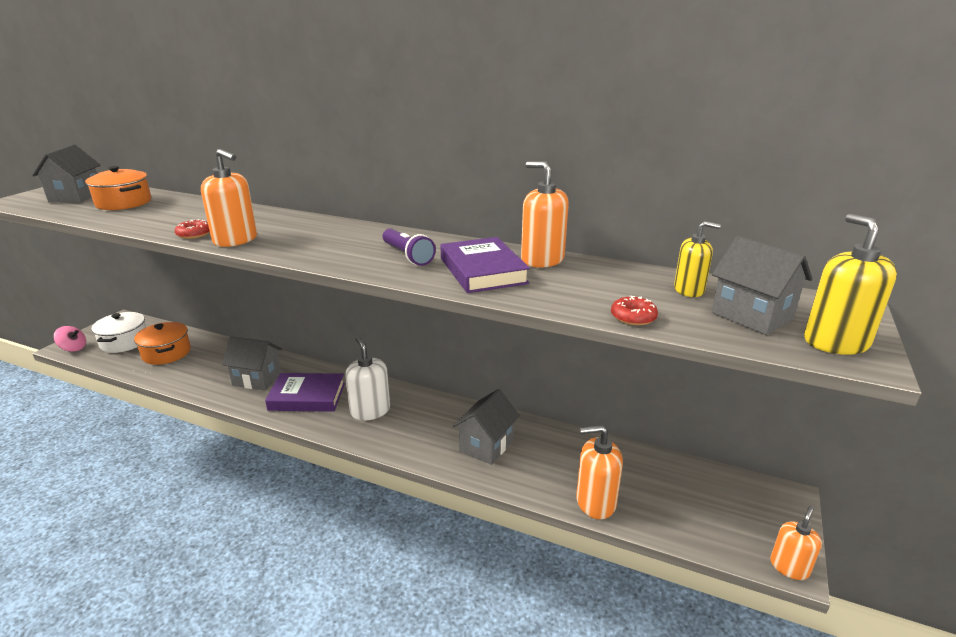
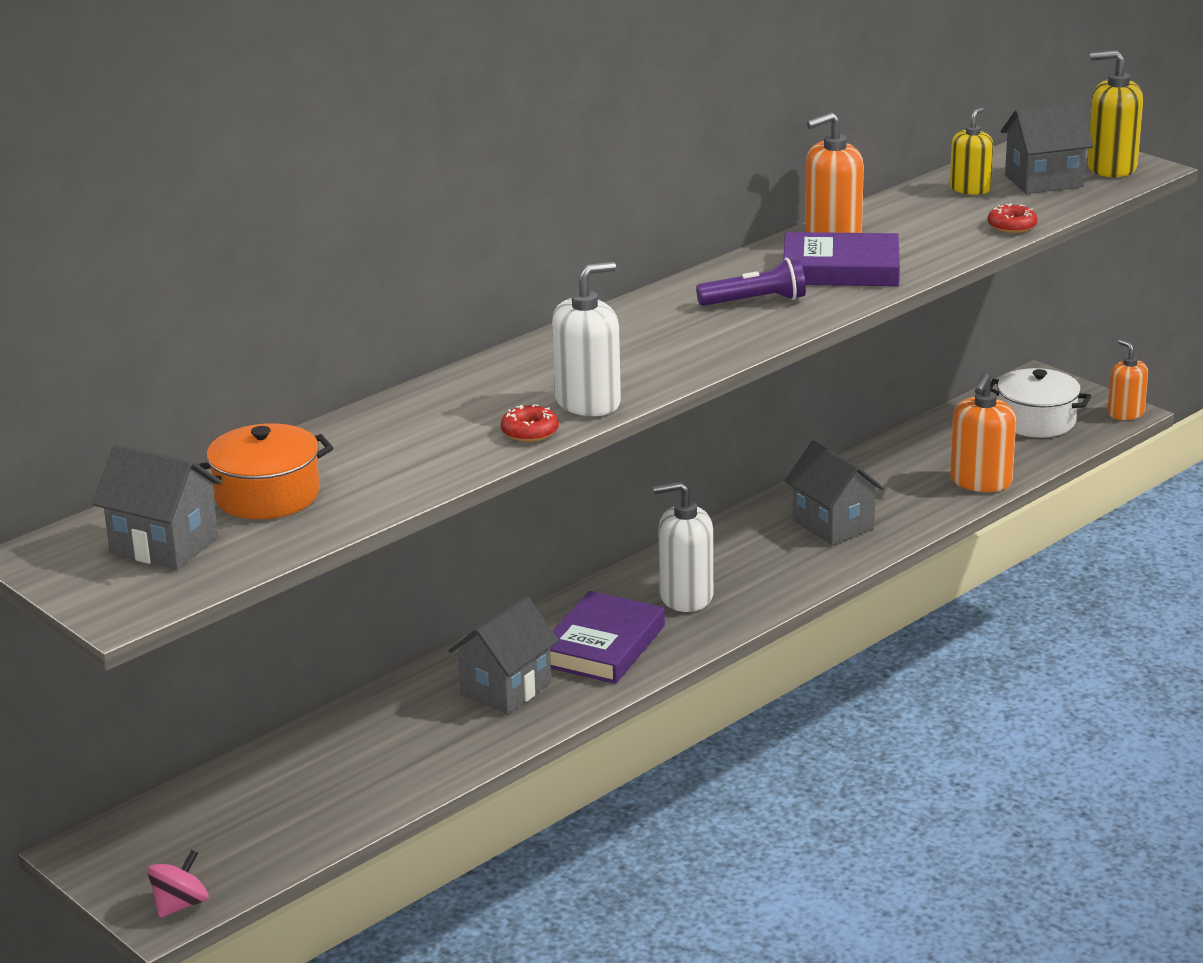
camera: 65 degrees left, 0 degrees up
white pot [92,312,146,353] -> white pot moved to [990,368,1091,438]
orange pot [134,322,191,365] -> none
orange soap dispenser [201,149,257,247] -> white soap dispenser [552,262,621,416]

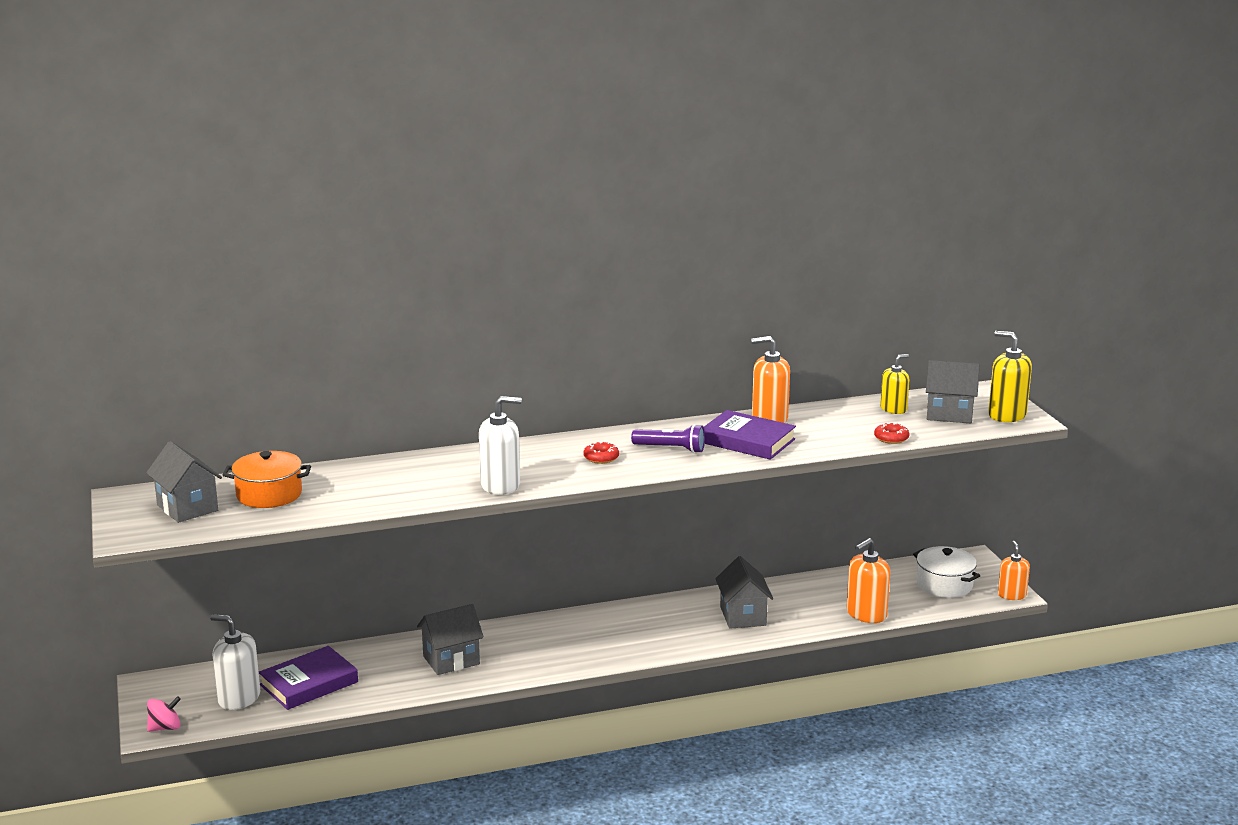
camera: 25 degrees right, 5 degrees down
red donut [501,404,559,442] -> red donut moved to [583,441,619,464]
purple book [550,591,665,684] -> purple book moved to [259,646,358,710]
white soap dispenser [653,481,713,612] -> white soap dispenser moved to [210,614,260,710]

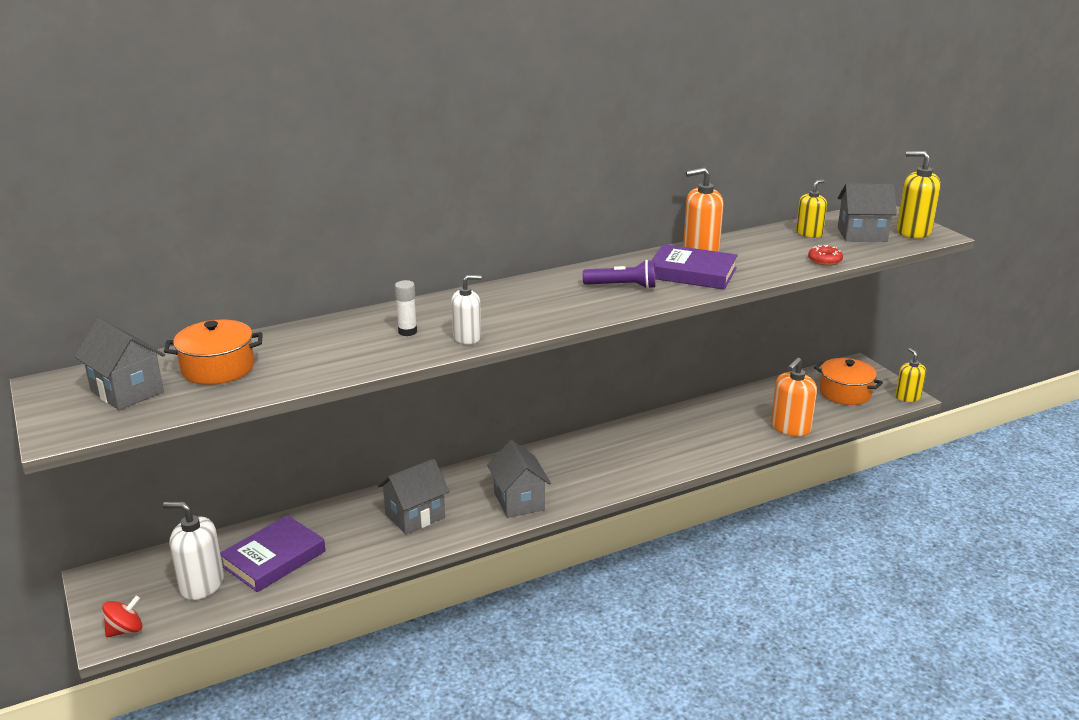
camera: 10 degrees left, 5 degrees up
pink spinning top [147,696,181,732] -> red spinning top [102,596,143,638]
white soap dispenser [479,396,522,495] -> white soap dispenser [451,275,482,344], size x0.66
red donut [583,441,619,464] -> none
grey house [715,556,773,629] -> grey house moved to [487,440,551,518]
white pot [913,546,980,598] -> orange pot [814,358,883,405]
orange soap dispenser [998,541,1030,600] -> yellow soap dispenser [895,348,926,402]
none -> white glue stick [395,280,417,336]

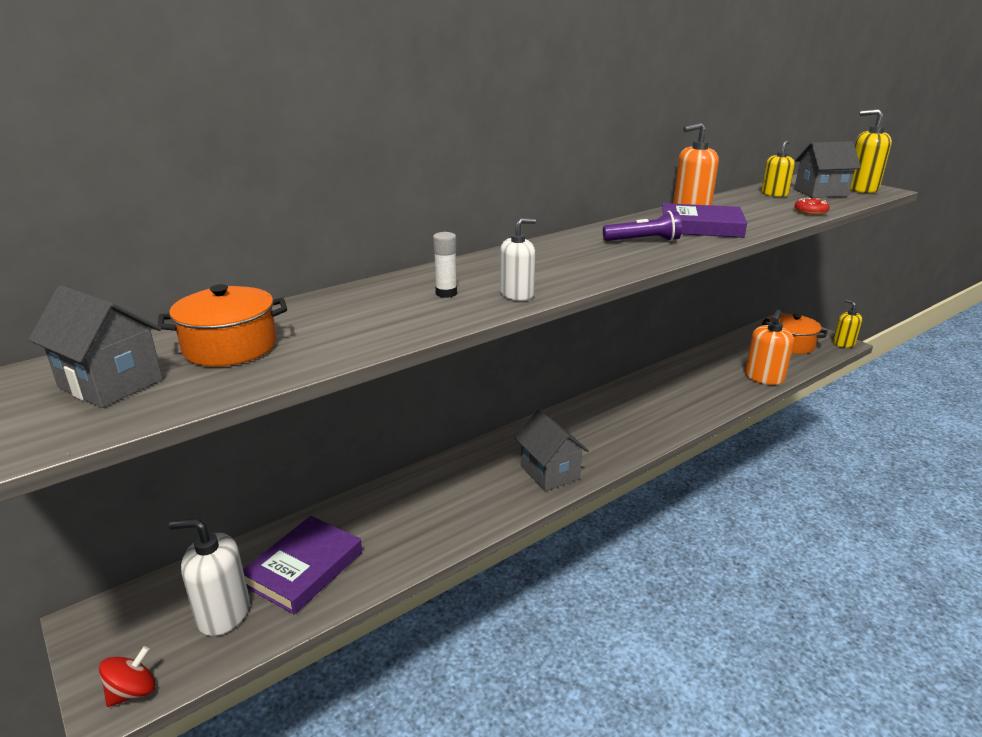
camera: 10 degrees left, 0 degrees up
grey house [378,459,449,534] -> none

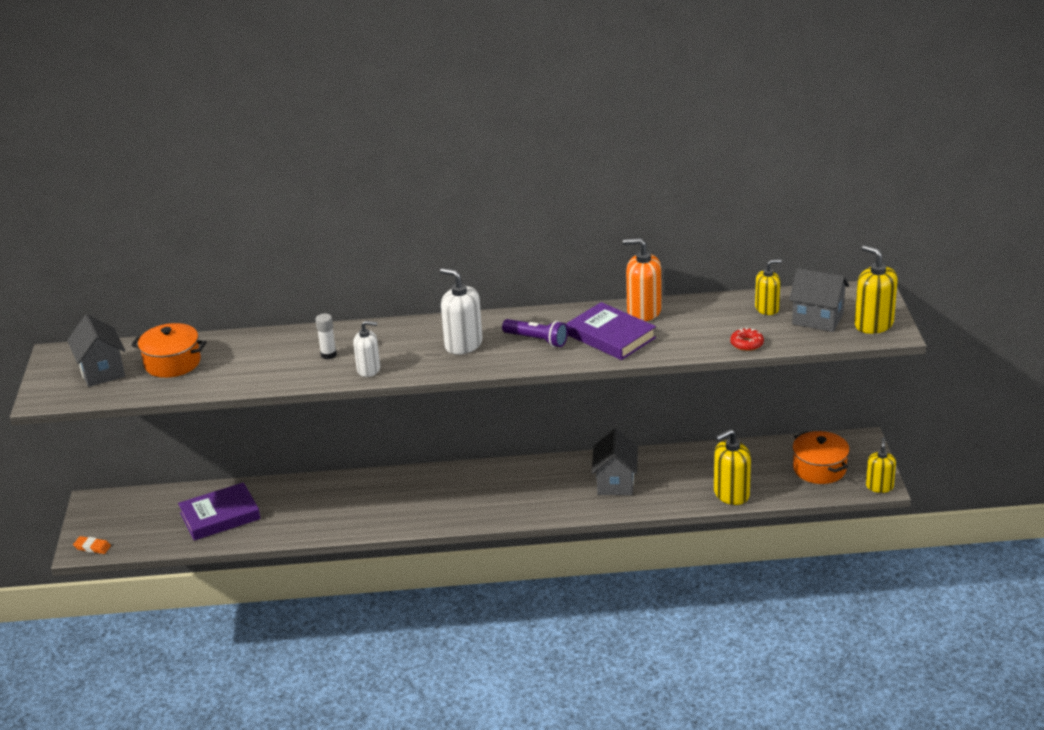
camera: 35 degrees right, 5 degrees up
red spinning top [99,646,156,707] -> orange eraser [73,536,111,554]
white soap dispenser [169,518,250,636] -> white soap dispenser moved to [440,268,483,355]
grey house [515,410,589,491] -> grey house moved to [592,429,638,495]
orange soap dispenser [745,310,794,385] -> yellow soap dispenser [714,429,751,505]

